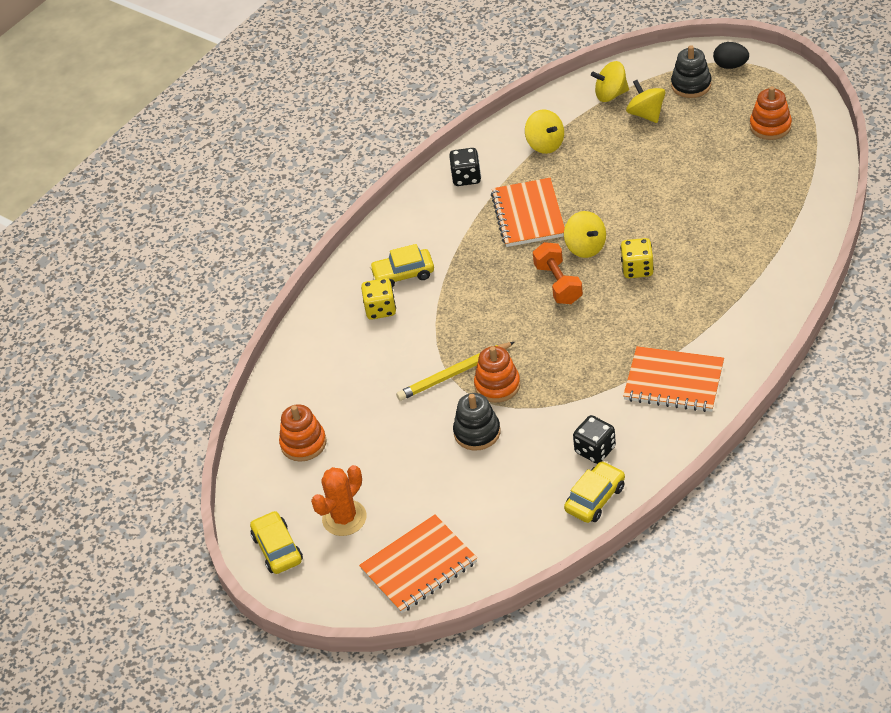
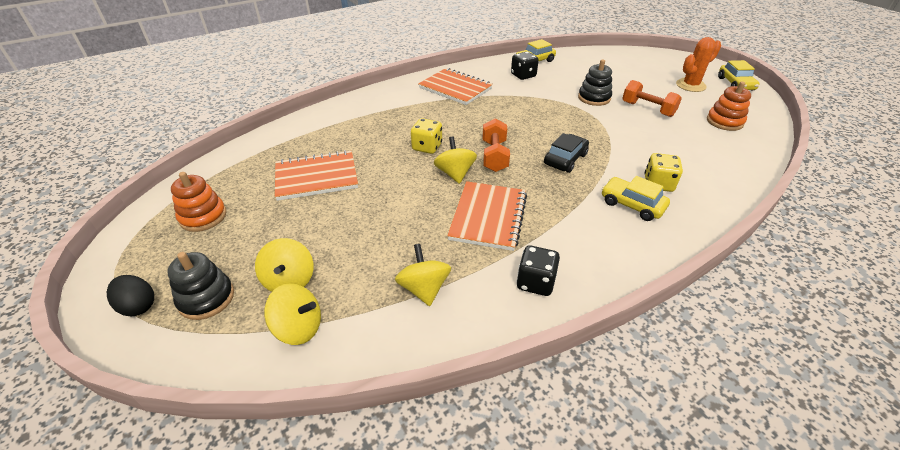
camera: 165 degrees left, 5 degrees down
orange notebook [359,514,477,613] -> orange notebook moved to [275,150,358,201]
yellow car [370,244,434,288] -> yellow car turned 150 degrees counterclockwise [602,176,670,221]
yellow pencil [396,342,515,401] -> none
orange stacking toy [474,346,520,403] -> none
none -> black car [544,133,589,173]
none -> orange dumbbell [622,80,682,117]

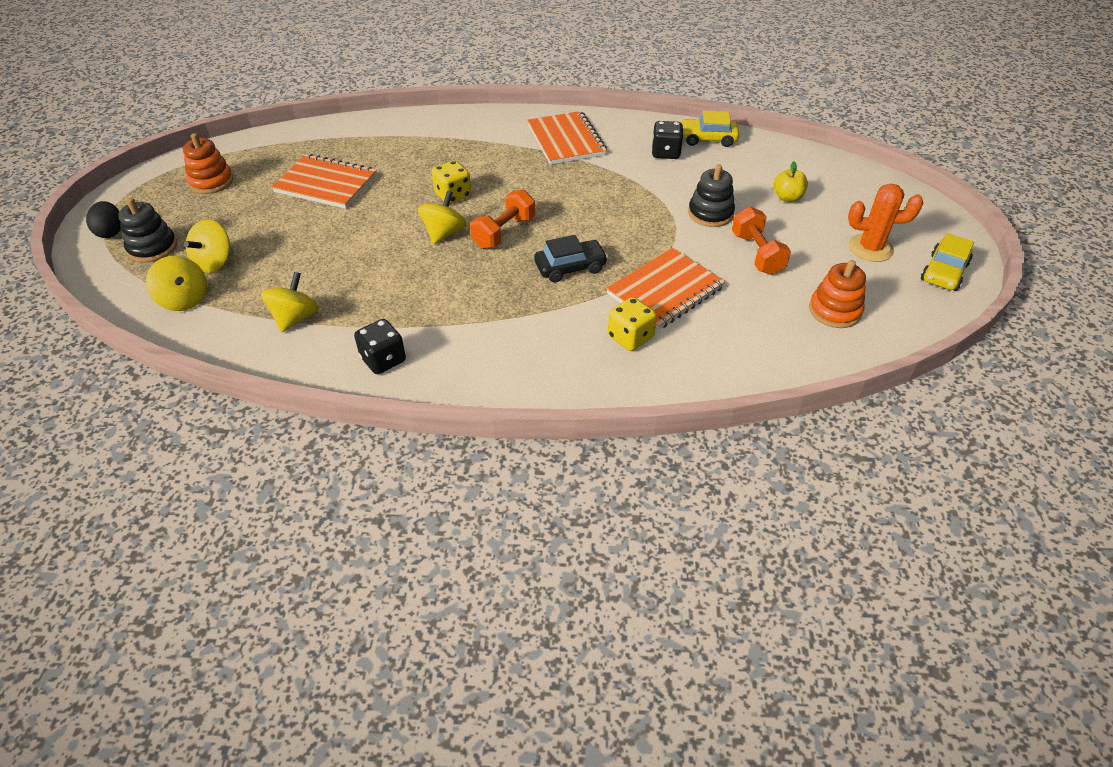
camera: 35 degrees right, 5 degrees up
orange notebook [447,181,527,251] -> orange notebook moved to [606,248,725,330]
yellow car [602,176,670,221] -> none
none -> yellow apple [774,161,808,202]

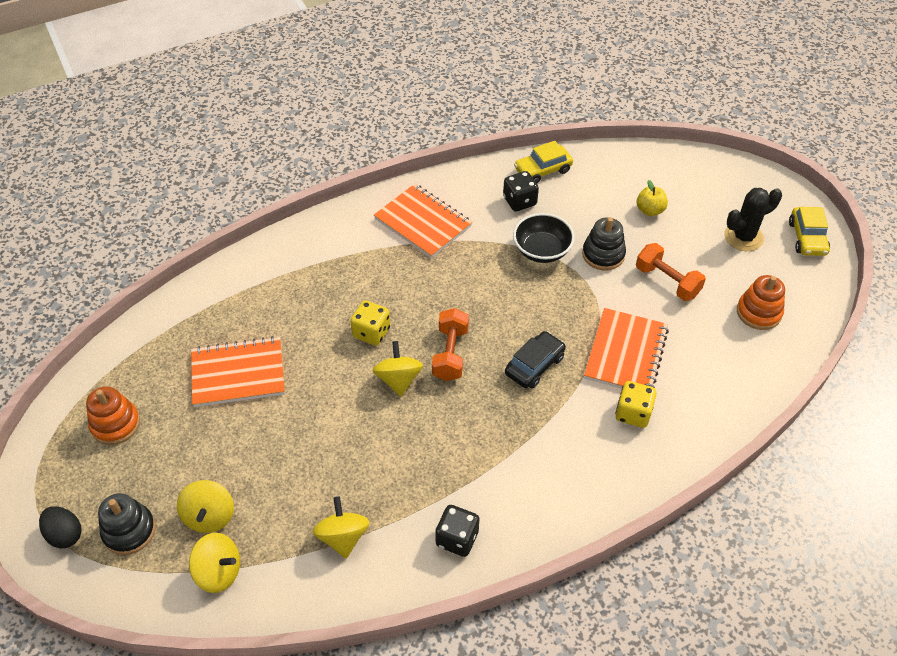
camera: 30 degrees left, 5 degrees up
orange cactus [848,184,923,262] -> black cactus [724,188,782,251]
none -> black bowl [513,213,575,263]

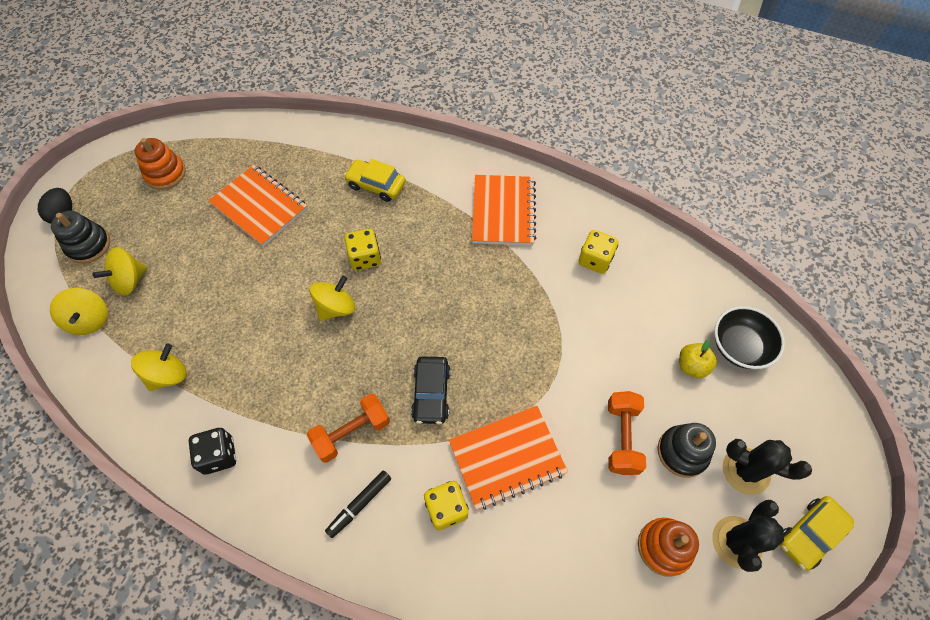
camera: 50 degrees right, 10 degrees up
orange dumbbell [432,308,469,381] -> orange dumbbell moved to [307,394,390,463]
black dice [503,171,539,212] -> yellow dice [578,230,618,274]
black car [505,331,566,389] -> black car turned 90 degrees clockwise [411,357,451,424]
black bowl [513,213,575,263] -> black bowl moved to [714,306,785,369]
yellow car [514,141,573,183] -> yellow car moved to [344,159,406,202]
black stacking toy [582,217,626,270] -> black stacking toy moved to [658,423,716,478]
none -> black marker [325,470,391,538]
none -> black cactus [712,500,784,572]

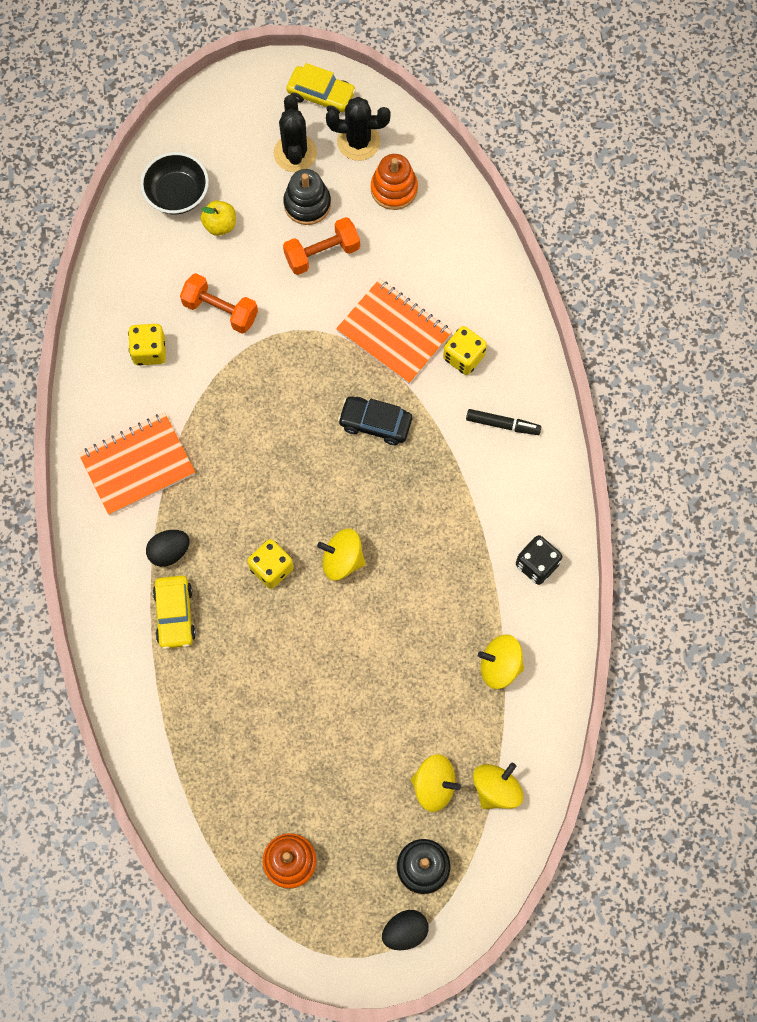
camera: 120 degrees left, 10 degrees up
orange notebook [208,165,308,247] -> none
orange dumbbell [307,394,390,463] -> orange dumbbell moved to [180,273,258,333]
black car [411,357,451,424] -> black car turned 135 degrees counterclockwise [338,396,412,445]
none -> black egg [146,530,190,567]

